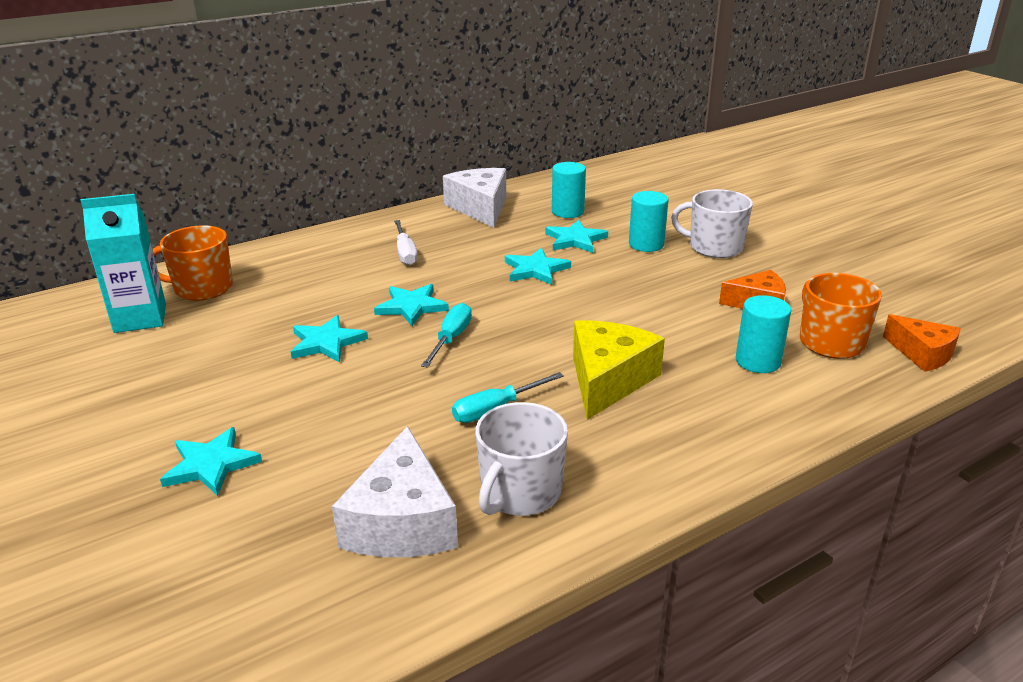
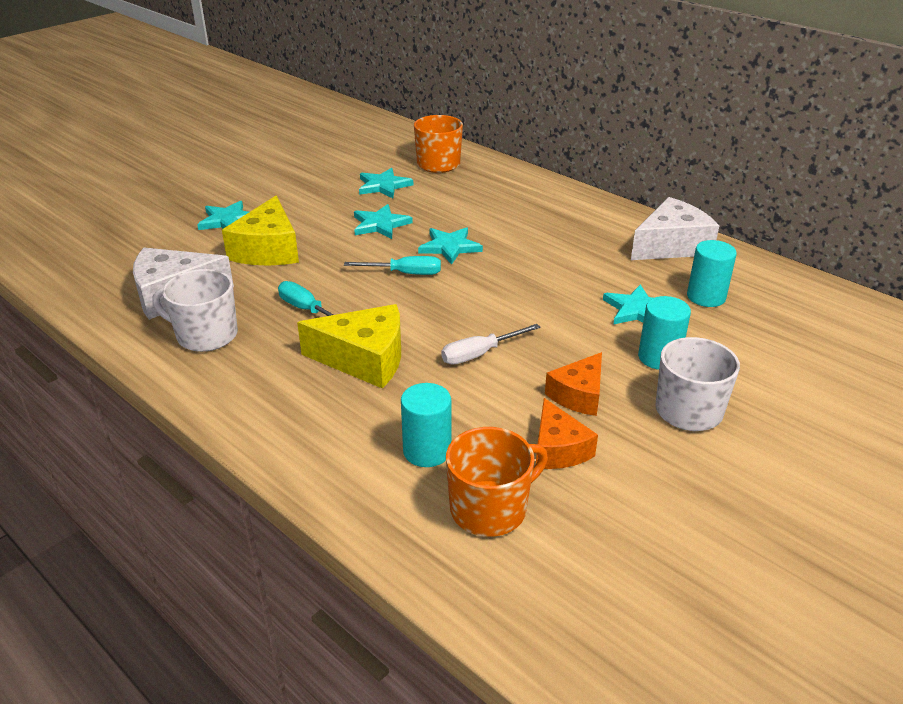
camera: 75 degrees right, 5 degrees up
turquoise carton [80,194,166,333] -> none
white screwdriver [394,220,418,265] -> white screwdriver moved to [441,324,541,364]
turquoise star [505,248,571,285] -> turquoise star moved to [359,168,413,198]
orange cheese [883,314,961,372] -> orange cheese moved to [545,352,602,416]
none -> yellow cheese [222,195,299,266]

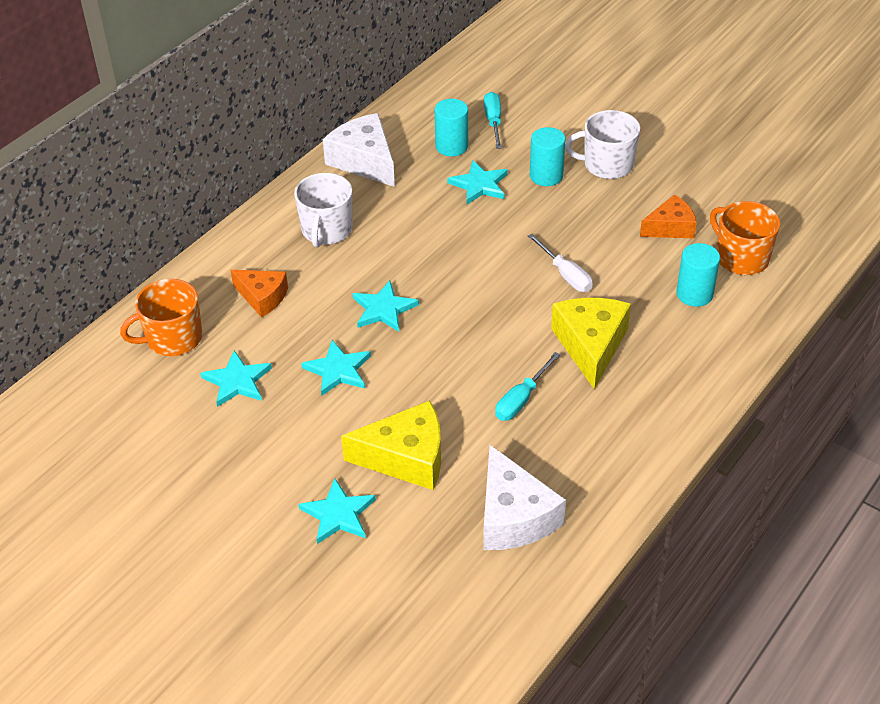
camera: 95 degrees left, 10 degrees up
white mug [153,269,238,352] -> white mug moved to [294,173,353,247]
turquoise screwdriver [344,256,441,275] -> turquoise screwdriver moved to [484,92,502,149]
orange cheese [545,352,602,416] -> orange cheese moved to [230,270,288,317]

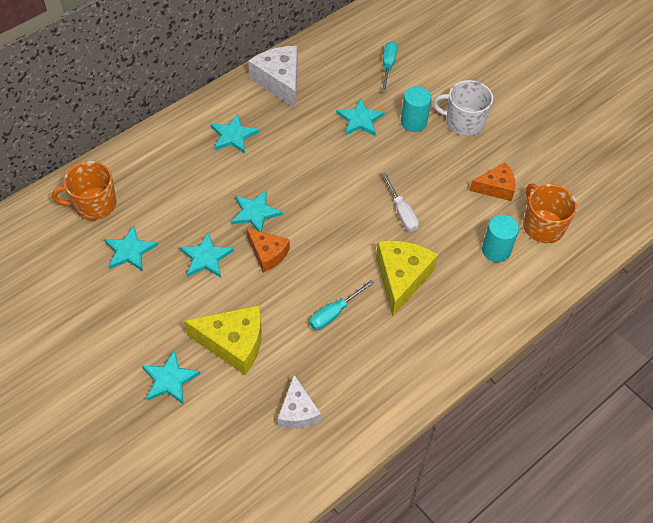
camera: 10 degrees right, 10 degrees up
orange cheese [230,270,288,317] -> orange cheese moved to [247,228,290,273]
white mug [294,173,353,247] -> turquoise star [211,114,259,153]
turquoise cylinder [435,99,468,156] -> none
white cheese [483,445,566,550] -> white cheese [278,375,321,429], size x0.64

